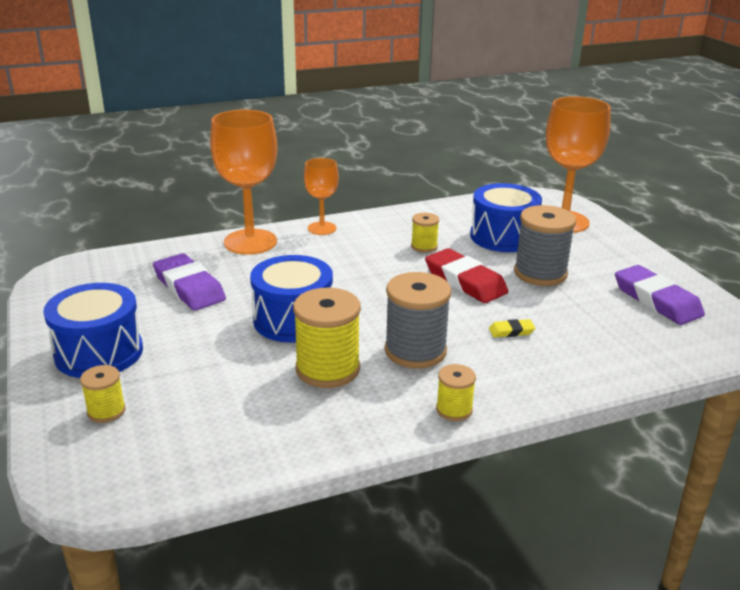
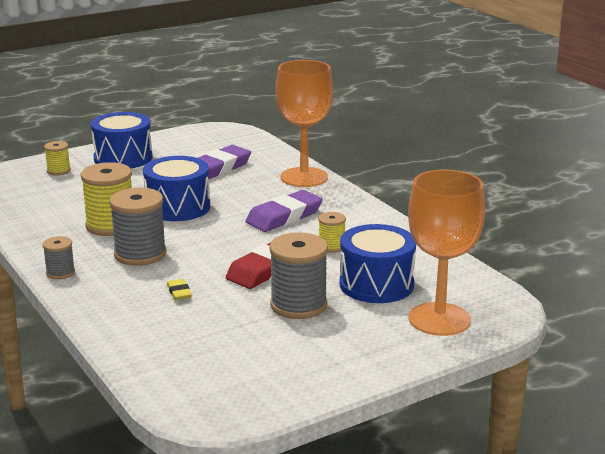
camera: 80 degrees right, 5 degrees down
orange goblet [304,158,339,235] -> none
yellow spool [436,364,476,421] -> grey spool [43,236,75,279]
purple eraser [615,265,705,325] -> purple eraser moved to [245,190,323,232]

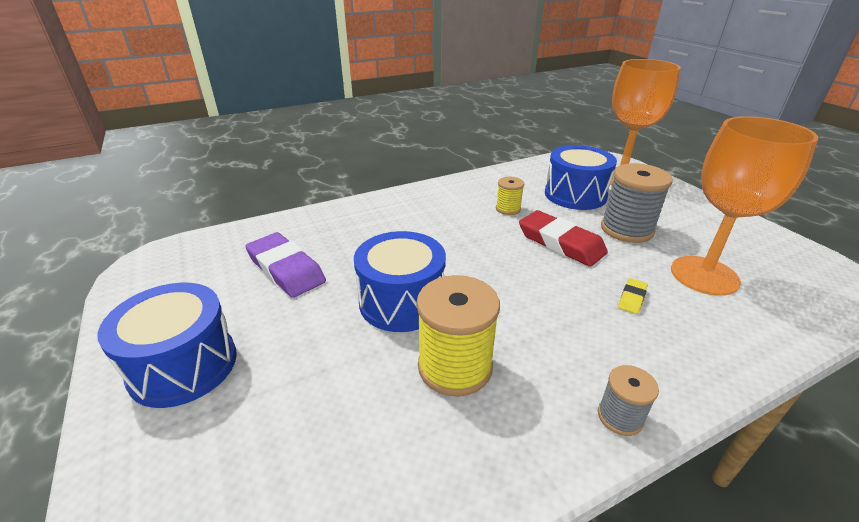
camera: 85 degrees left, 10 degrees up
yellow spool [44,141,71,175] -> none
grey spool [109,188,166,266] -> none
yellow eraser [167,279,192,300] -> yellow eraser turned 45 degrees counterclockwise [618,278,648,314]
purple eraser [245,190,323,232] -> none
orange goblet [275,60,333,187] -> orange goblet moved to [671,116,818,296]

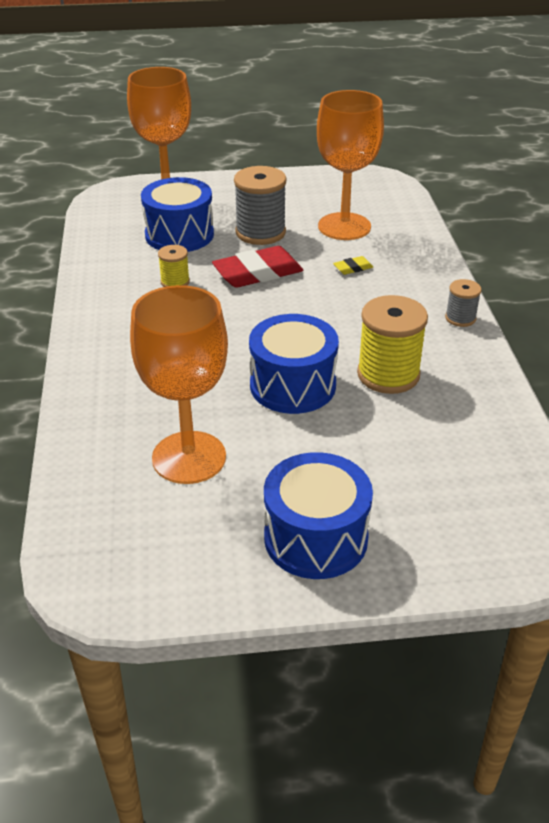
camera: 70 degrees left, 5 degrees up
purple eraser [245,232,326,298] -> orange goblet [130,285,228,484]
yellow eraser [618,278,648,314] -> yellow eraser turned 75 degrees counterclockwise [333,256,373,275]

